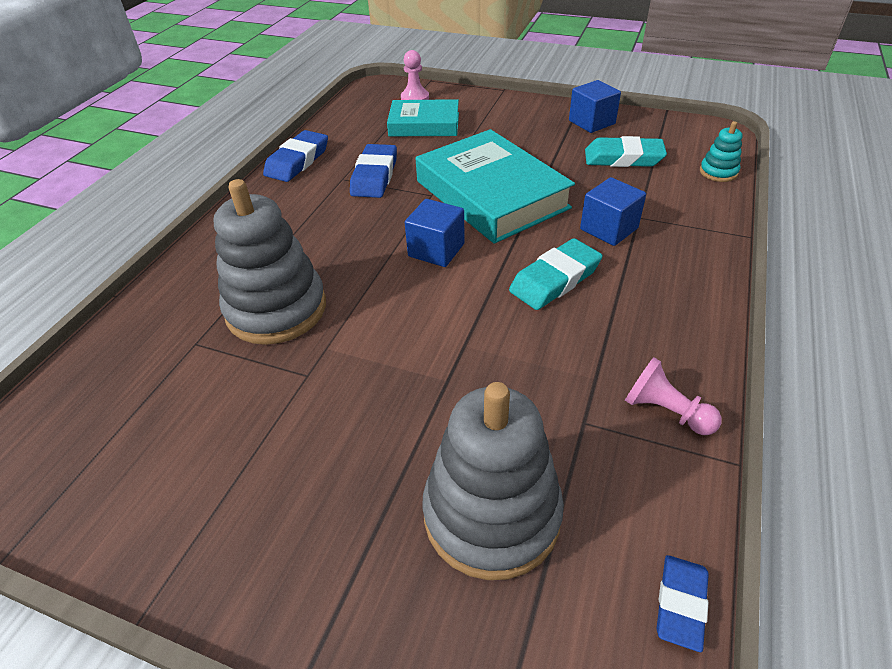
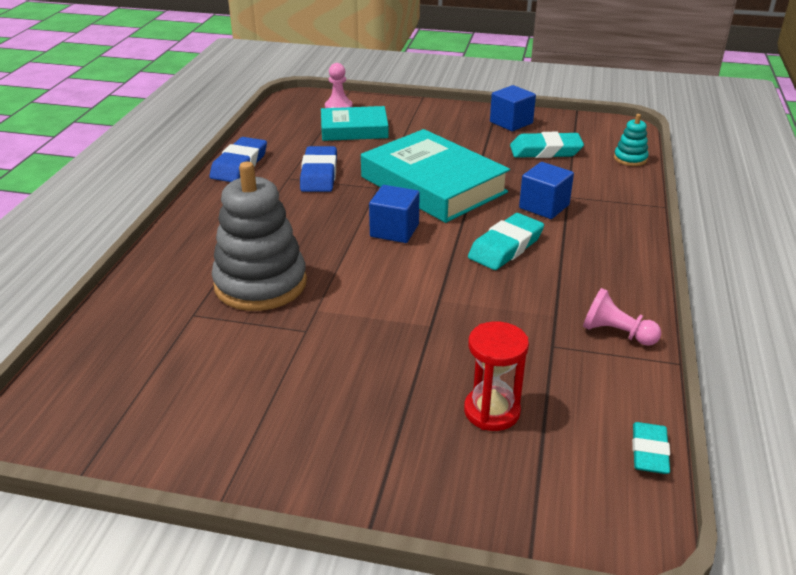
camera: 10 degrees left, 10 degrees down
grey stacking toy [423,382,564,580] -> red hourglass [464,321,529,431]
blue eraser [656,555,709,652] -> turquoise eraser [632,422,670,474]

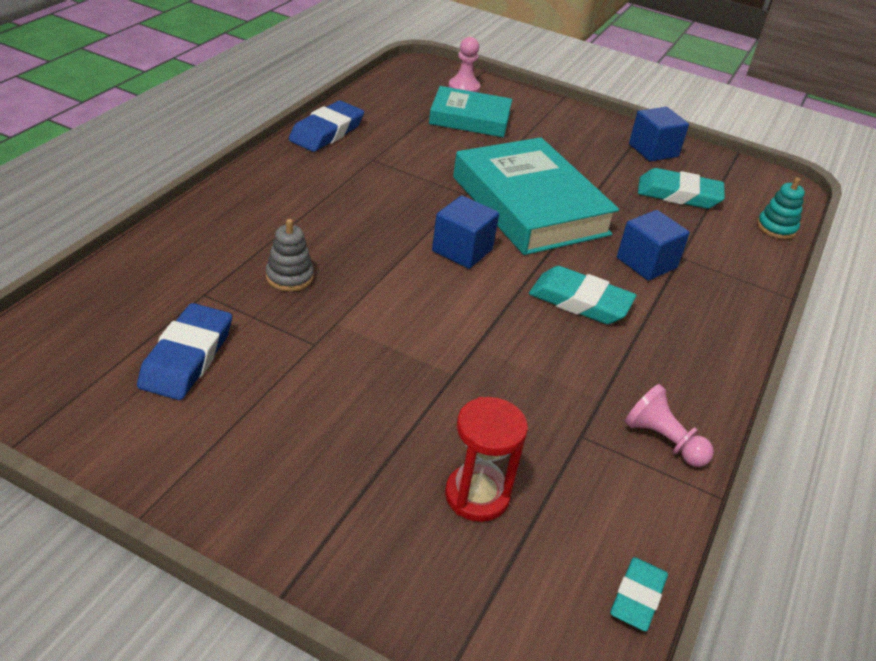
camera: 10 degrees right, 5 degrees up
grey stacking toy [212,162,307,311] -> grey stacking toy [266,219,314,292], size x0.46
blue eraser [300,146,337,192] -> blue eraser moved to [137,303,232,400]
turquoise eraser [468,213,544,270] -> turquoise eraser turned 60 degrees clockwise [529,266,636,324]

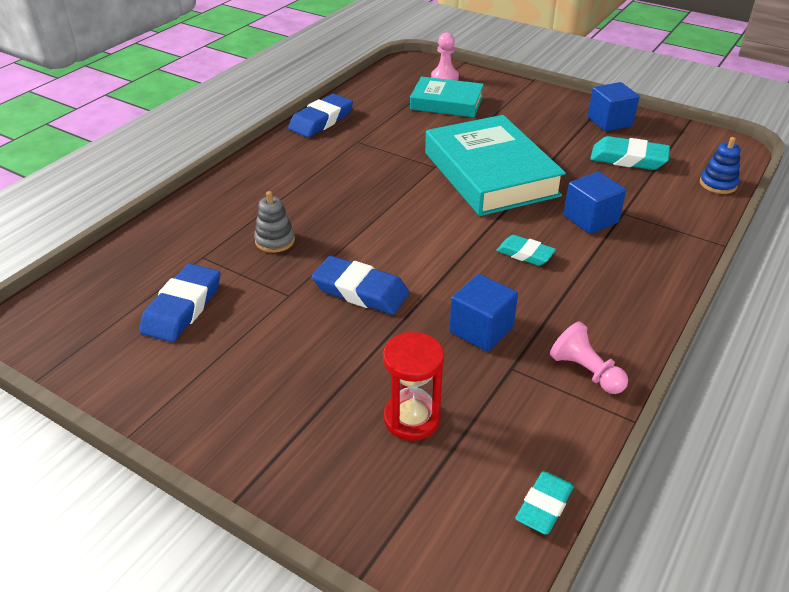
camera: 10 degrees right, 0 degrees up
blue cube [432,195,499,269] -> blue cube moved to [449,274,518,352]
turquoise eraser [529,266,636,324] -> turquoise eraser [496,235,556,266], size x0.63
turquoise stacking toy [757,177,805,239] -> blue stacking toy [700,137,741,194]
none -> blue eraser [312,256,409,315]

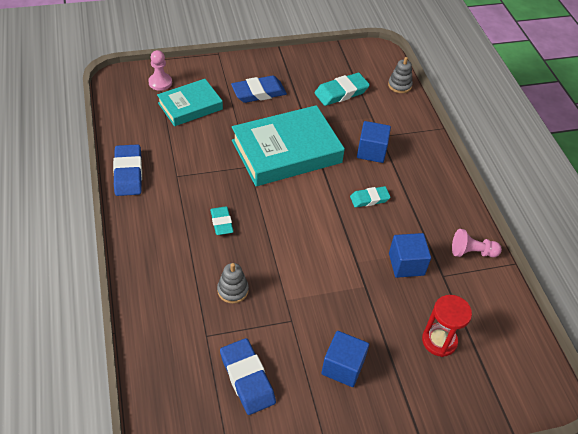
camera: 50 degrees left, 10 degrees up
blue eraser [312,256,409,315] -> blue eraser moved to [231,76,287,103]
turquoise book [425,115,566,216] -> turquoise book turned 45 degrees counterclockwise [232,105,345,186]
turquoise eraser [515,471,574,535] -> turquoise eraser moved to [210,206,234,235]
blue cube [588,82,640,131] -> blue cube moved to [321,331,369,387]
blue stacking toy [700,137,741,194] -> grey stacking toy [388,57,413,93]

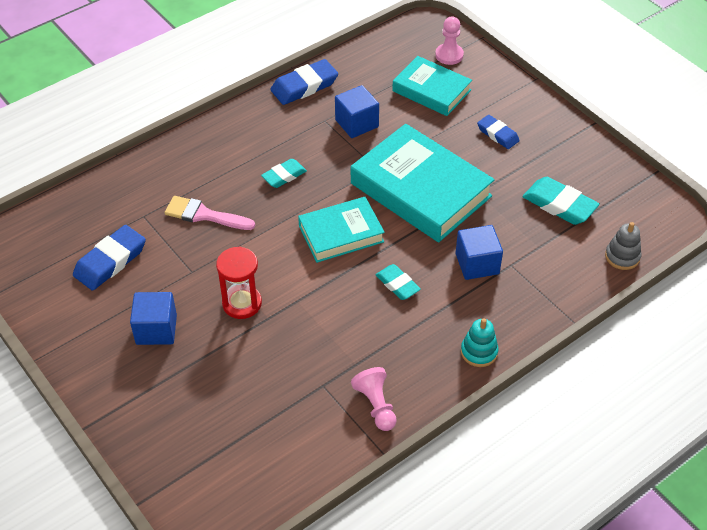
camera: 70 degrees right, 0 degrees up
grey stacking toy [217,263,249,304] -> pink brush [165,196,255,230]
blue eraser [231,76,287,103] -> blue eraser [477,115,520,149], size x0.63
blue cube [389,233,431,278] -> blue cube moved to [335,85,379,138]
red hourglass [422,295,472,357] -> red hourglass moved to [216,246,262,319]
none -> turquoise book [298,197,385,263]
none -> turquoise stacking toy [461,318,499,367]

